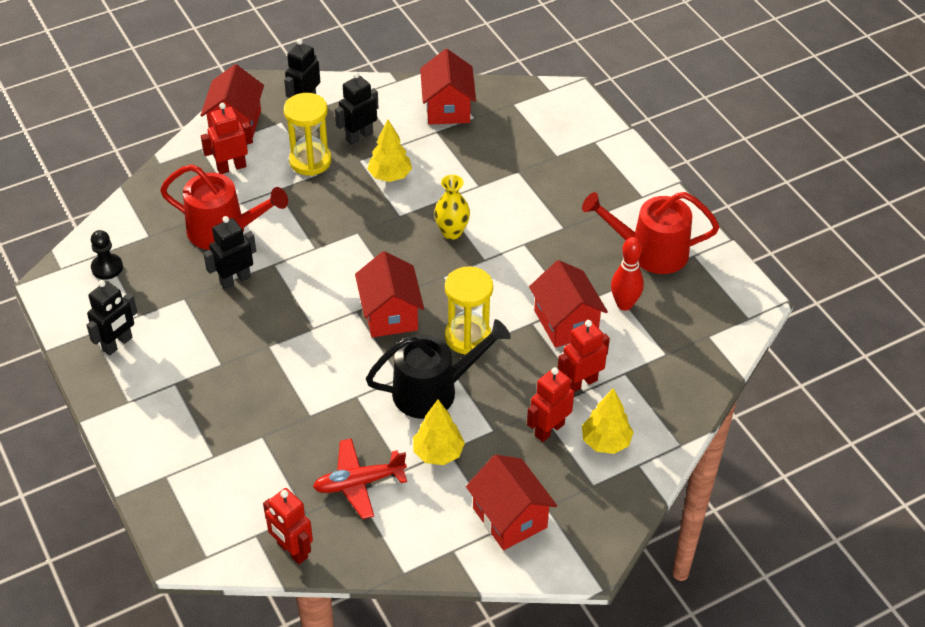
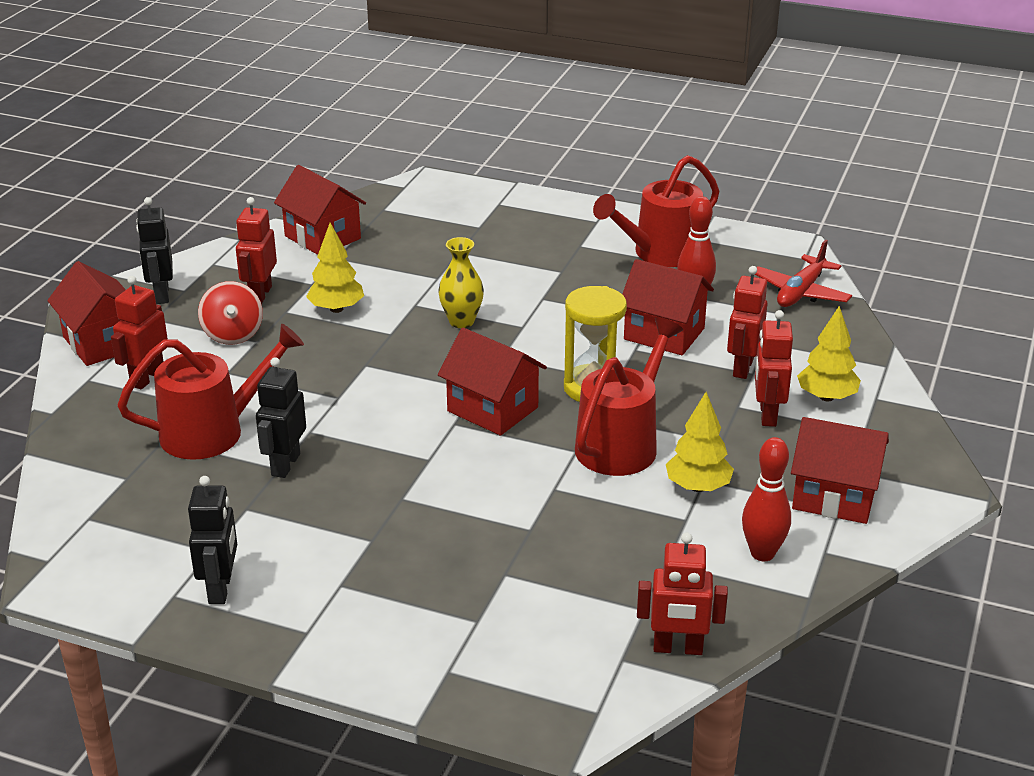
camera: 40 degrees left, 15 degrees down
black pawn [91,230,123,280] -> none
yellow hourglass [284,93,331,176] -> red spinning top [198,281,263,345]
red plane [313,438,407,519] -> red plane moved to [754,240,852,307]
black robot [335,72,379,145] -> red robot [236,197,277,304]
black watering can [366,319,511,419] -> red watering can [575,317,683,476]
none -> red bowling pin [742,437,791,561]

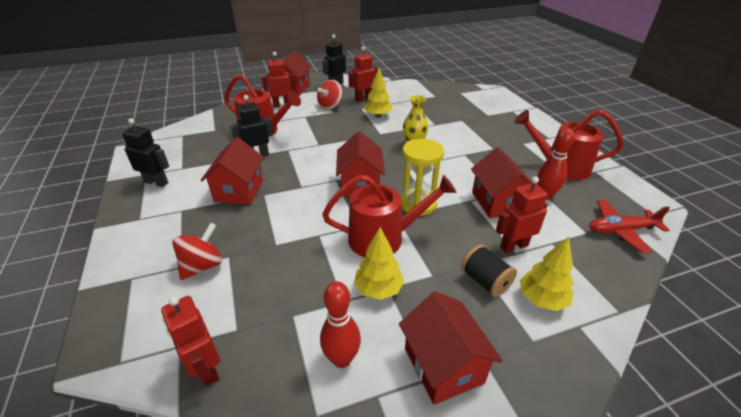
camera: 50 degrees right, 5 degrees up
black robot [188,476,237,604] -> black robot turned 120 degrees counterclockwise [122,118,169,187]
red house [274,165,366,255] -> red house moved to [201,137,264,205]
red robot [755,310,793,427] -> black spool [461,245,517,297]
none -> red spinning top [172,223,222,280]

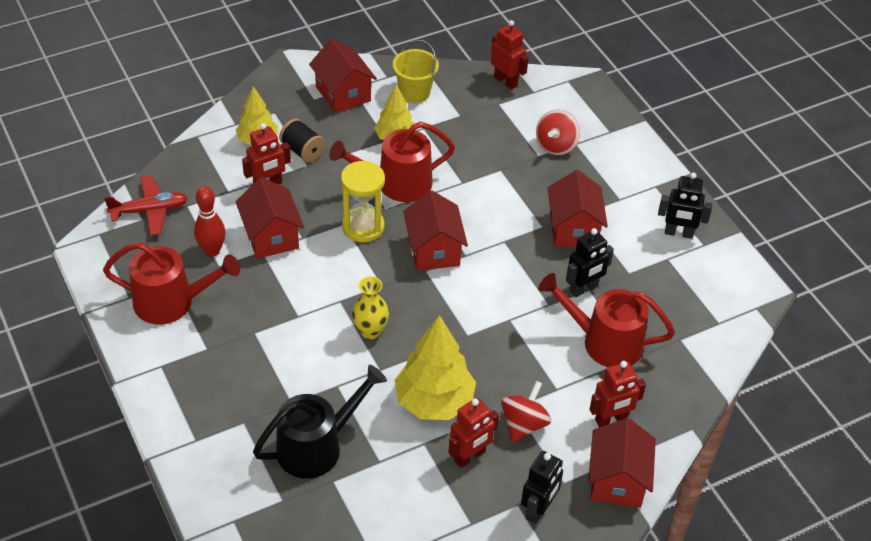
camera: 170 degrees right, 10 degrees up
red bowling pin [320,281,361,368] -> yellow bucket [393,40,439,103]
yellow tree [364,68,393,118] -> yellow tree [395,315,476,420], size x1.64
none -> black watering can [253,365,387,479]

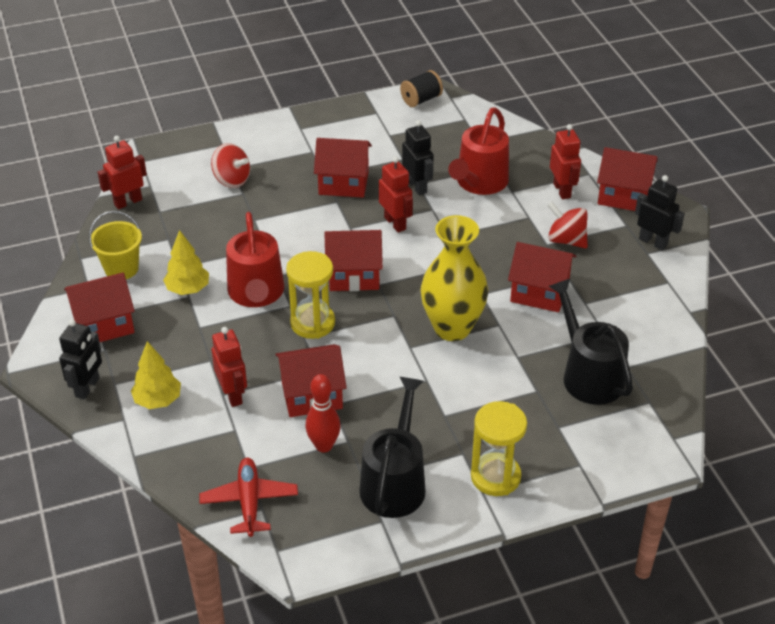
camera: 80 degrees left, 5 degrees down
red watering can [103,242,240,324] -> black watering can [359,377,426,518]
black spool [279,118,325,162] -> black spool moved to [400,70,443,107]
yellow vase [352,276,389,339] -> yellow vase [420,215,488,341], size x1.82
yellow tree [395,315,476,420] -> red house [508,242,576,312]
red robot [448,398,499,468] -> red robot moved to [379,157,413,233]
black robot [658,173,712,239] -> black robot moved to [59,319,102,399]
none -> yellow hourglass [471,401,527,496]

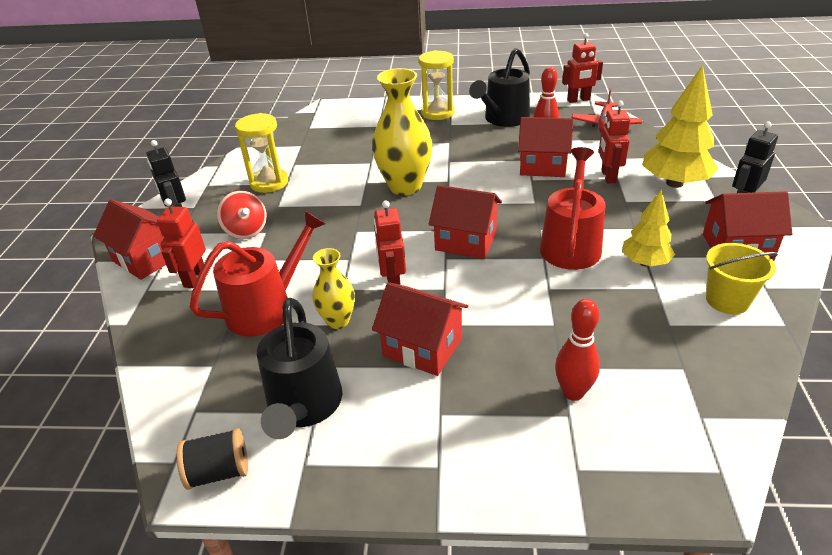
camera: 155 degrees left, 5 degrees down
red robot [98,136,147,209] -> red robot moved to [562,33,603,103]
yellow tree [131,341,181,409] -> yellow tree [642,65,719,188], size x1.64
red spinning top [211,143,250,188] -> red bowling pin [555,299,600,401]
yellow hourglass [286,251,335,339] -> yellow hourglass moved to [235,113,288,193]
black robot [402,120,434,195] -> yellow vase [312,248,355,329]
red house [508,242,576,312] -> none
black watering can [549,279,633,405] -> black watering can moved to [257,298,343,439]

